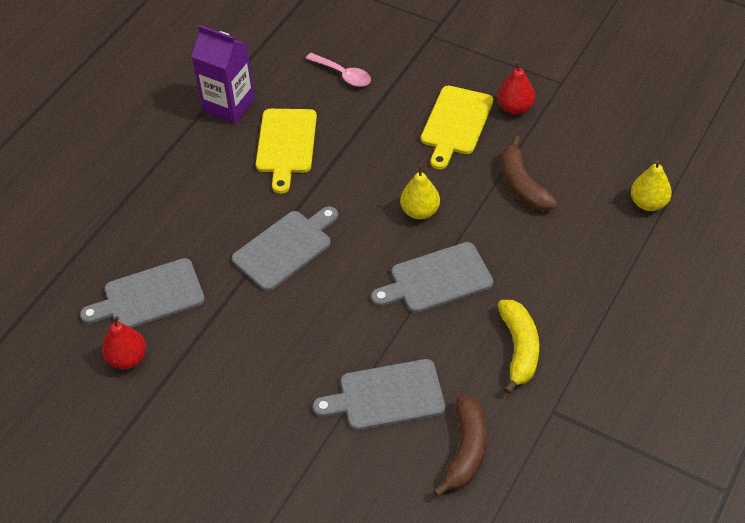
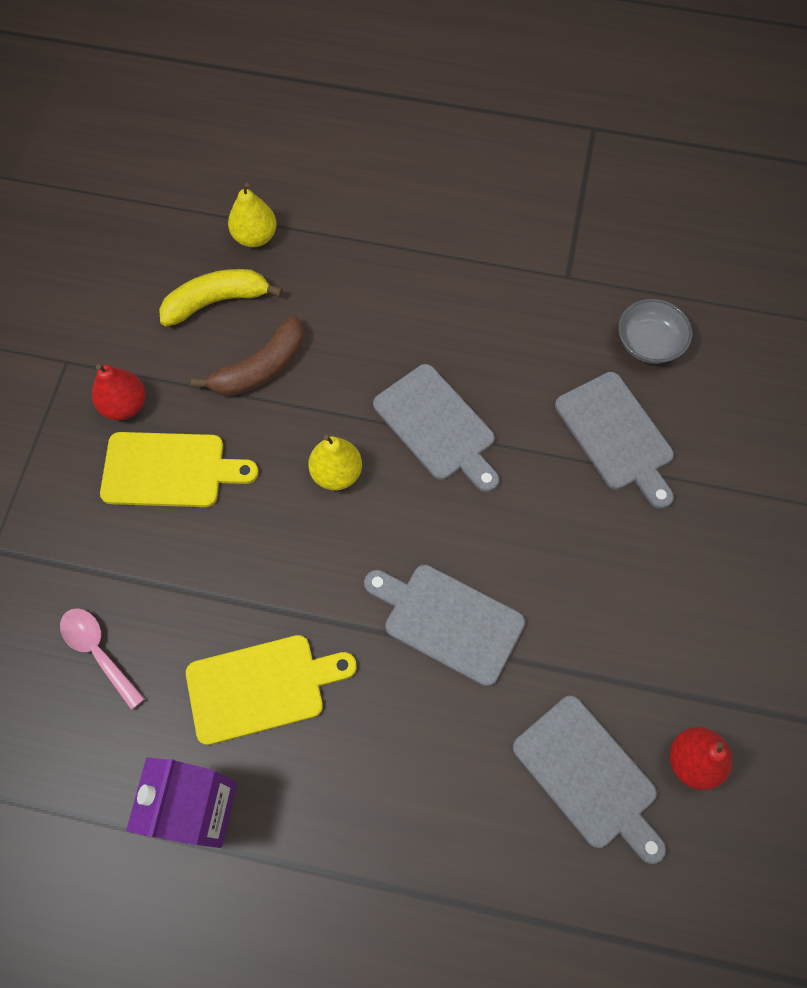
camera: 110 degrees left, 15 degrees up
pink spoon [305,53,371,87] -> pink spoon turned 60 degrees counterclockwise [60,608,145,710]
brown banana [433,395,487,497] -> grey bowl [618,299,692,364]
yellow banana [498,300,539,394] -> yellow banana moved to [159,269,283,327]

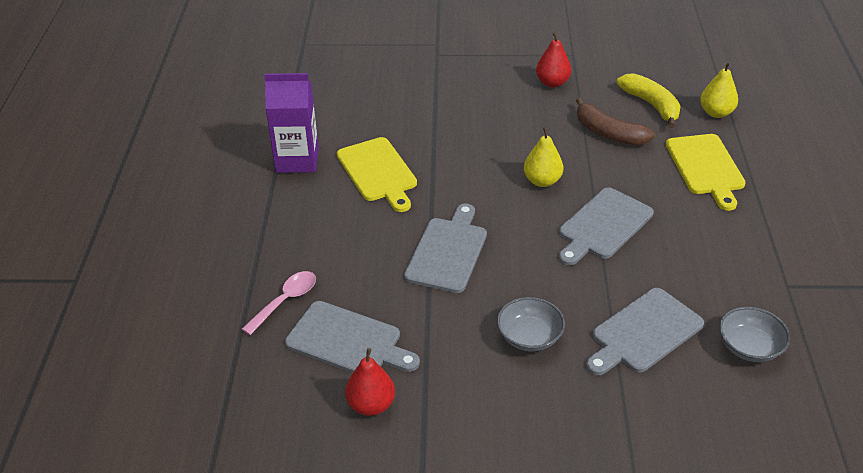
camera: 80 degrees right, 25 degrees down
pink spoon [60,608,145,710] -> pink spoon moved to [242,271,316,335]
yellow cutting board [100,432,259,507] -> yellow cutting board moved to [666,134,746,211]
grey cutting board [513,696,666,864] -> grey cutting board turned 105 degrees counterclockwise [285,301,420,373]
none -> grey bowl [497,297,565,352]

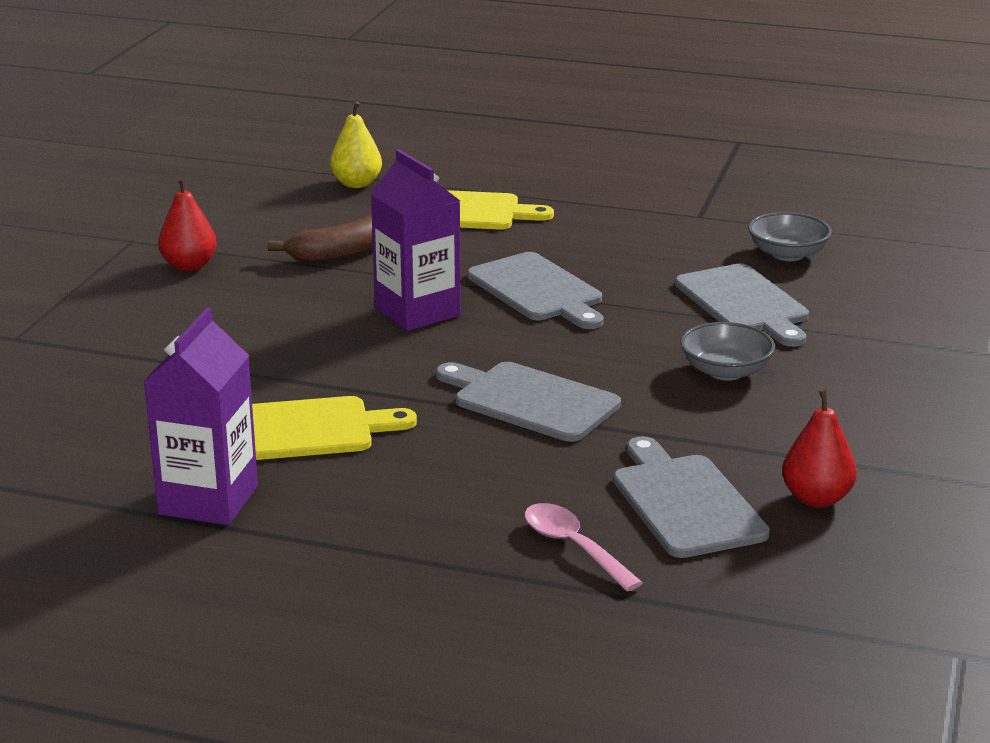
camera: 75 degrees left, 15 degrees down
grey cutting board [285,301,420,373] -> grey cutting board turned 60 degrees counterclockwise [613,436,770,558]
yellow pear [524,127,563,187] -> purple carton [371,149,461,331]
yellow banana [617,73,681,128] -> none

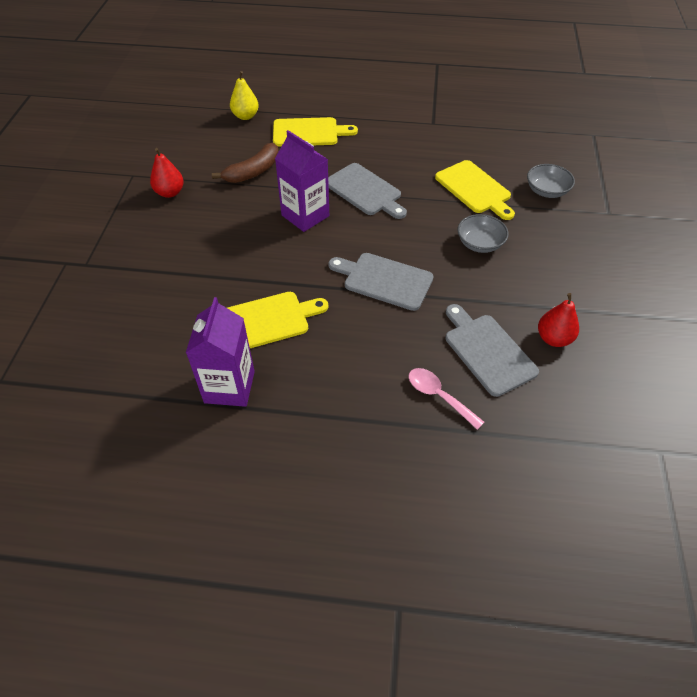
camera: 10 degrees left, 25 degrees up
grey cutting board [675,264,809,347] -> yellow cutting board [435,160,515,220]
grey bowl [748,212,832,261] -> grey bowl moved to [527,164,575,198]

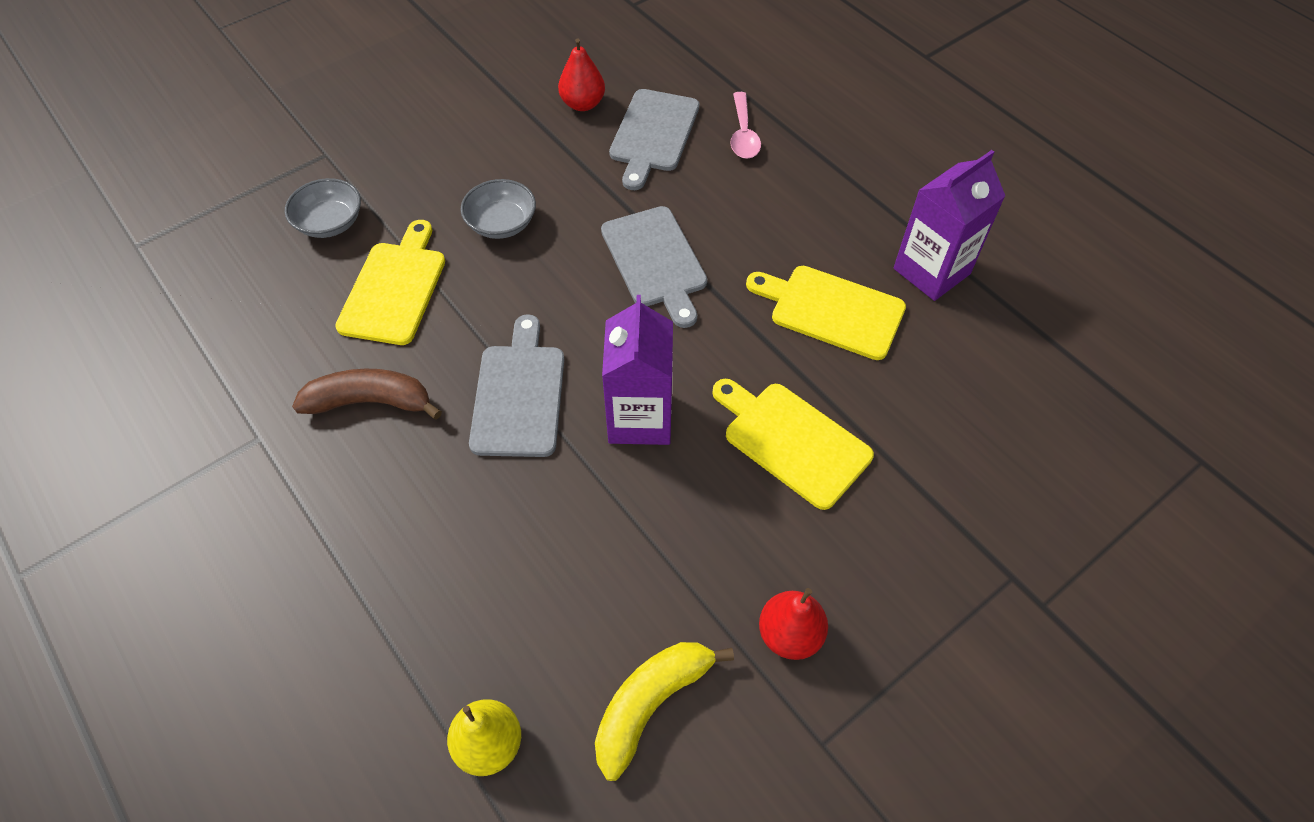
camera: 135 degrees left, 5 degrees up
brown banana [212,143,279,183] -> brown banana moved to [292,369,442,420]
yellow cutting board [273,117,358,147] -> yellow cutting board moved to [712,379,874,510]
none -> yellow banana [595,642,734,781]

